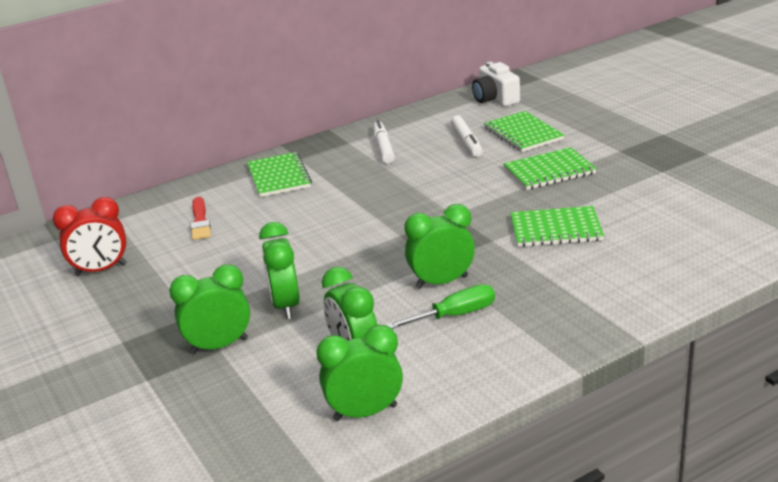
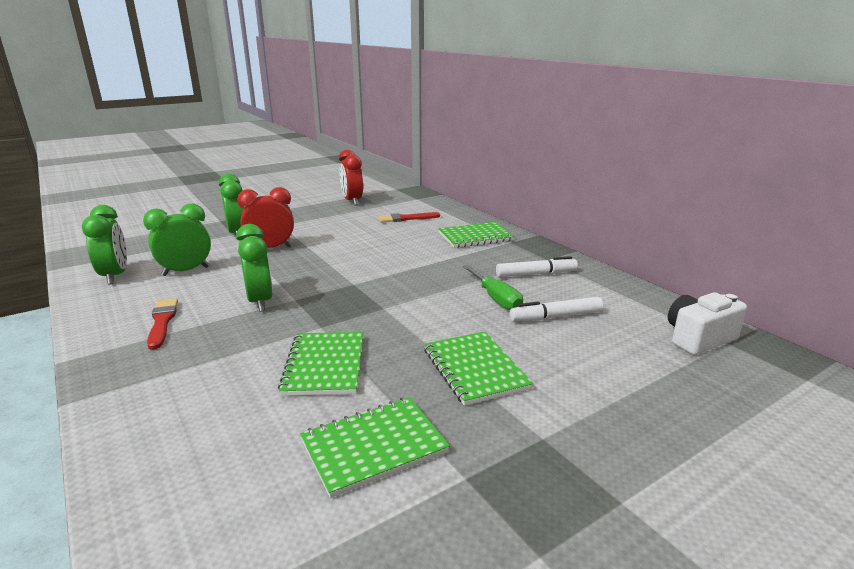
camera: 85 degrees right, 5 degrees down
green clock [259,222,300,319] -> red clock [237,187,294,248]
green screwdriver [386,284,495,329] -> green screwdriver moved to [463,265,523,310]
green notebook [484,111,565,152] -> green notebook moved to [300,397,450,498]
none -> red brush [147,298,178,350]

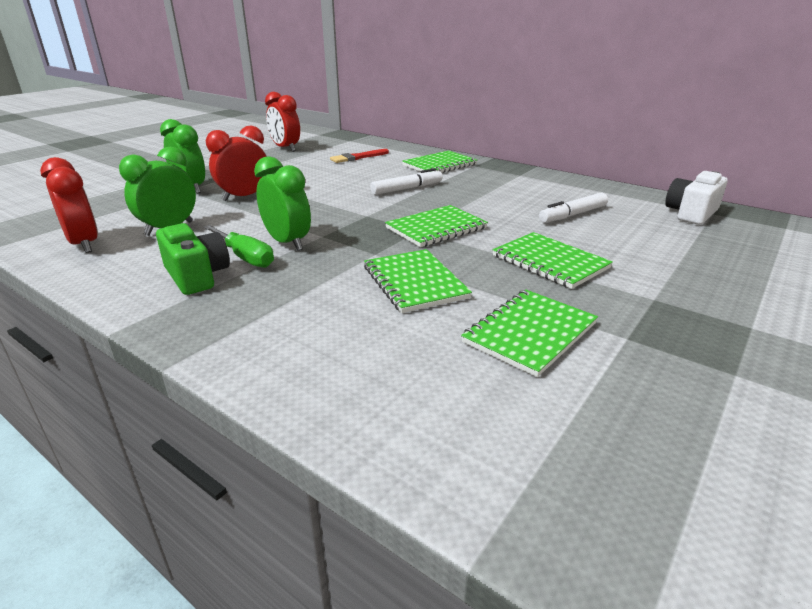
camera: 20 degrees left, 5 degrees up
green clock [82,205,127,284] -> red clock [40,157,98,253]
red brush [147,298,178,350] -> green camera [156,223,230,295]
green screwdriver [463,265,523,310] -> green screwdriver moved to [204,225,274,268]
white marker [496,256,578,277] -> white marker moved to [370,168,443,195]
none -> green notebook [385,205,488,247]

